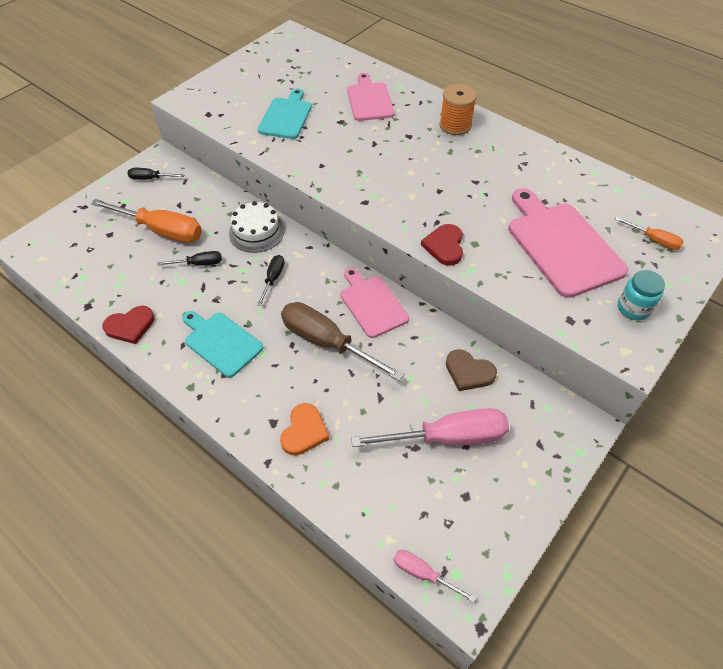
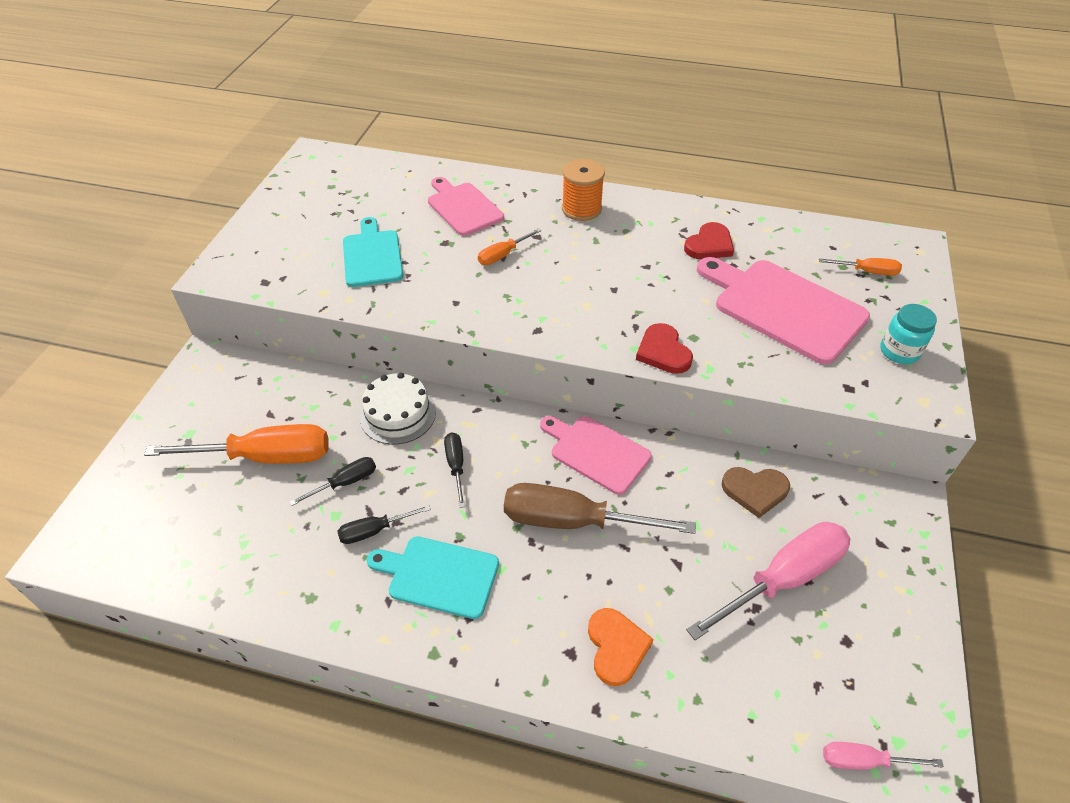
camera: 25 degrees left, 5 degrees down
red heart [103,306,154,344] -> red heart moved to [684,222,734,259]
black screwdriver [128,168,185,180] -> black screwdriver moved to [337,505,431,544]
none -> orange screwdriver [478,228,542,265]

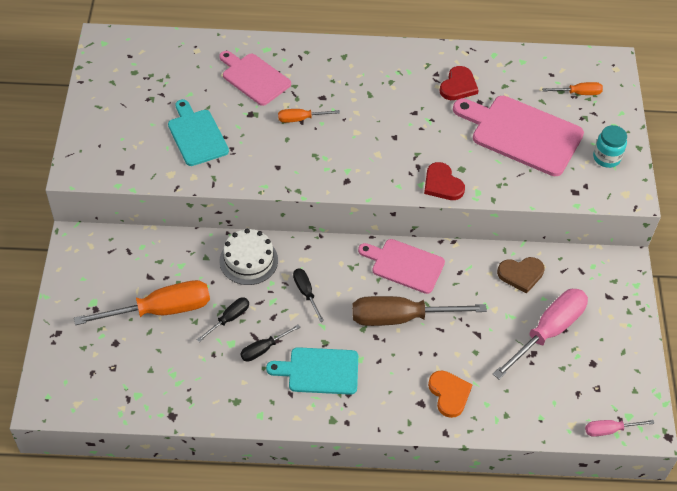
camera: 15 degrees left, 5 degrees up
orange screwdriver [478,228,542,265] -> orange screwdriver turned 45 degrees clockwise [278,109,340,123]
orange spool [562,159,605,221] -> none

